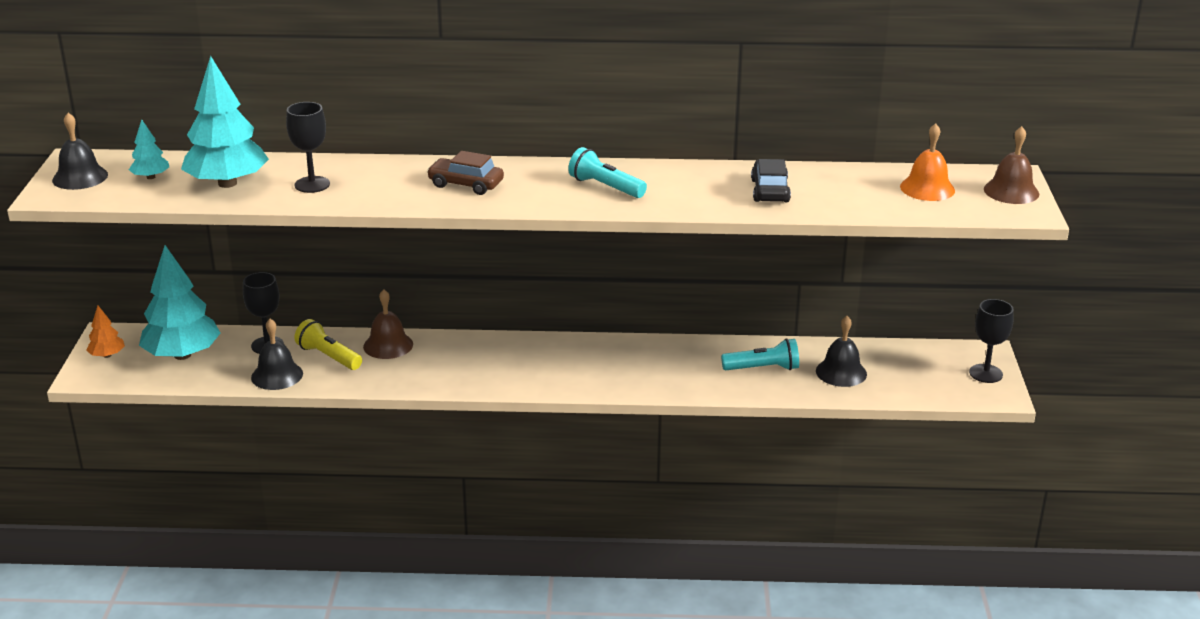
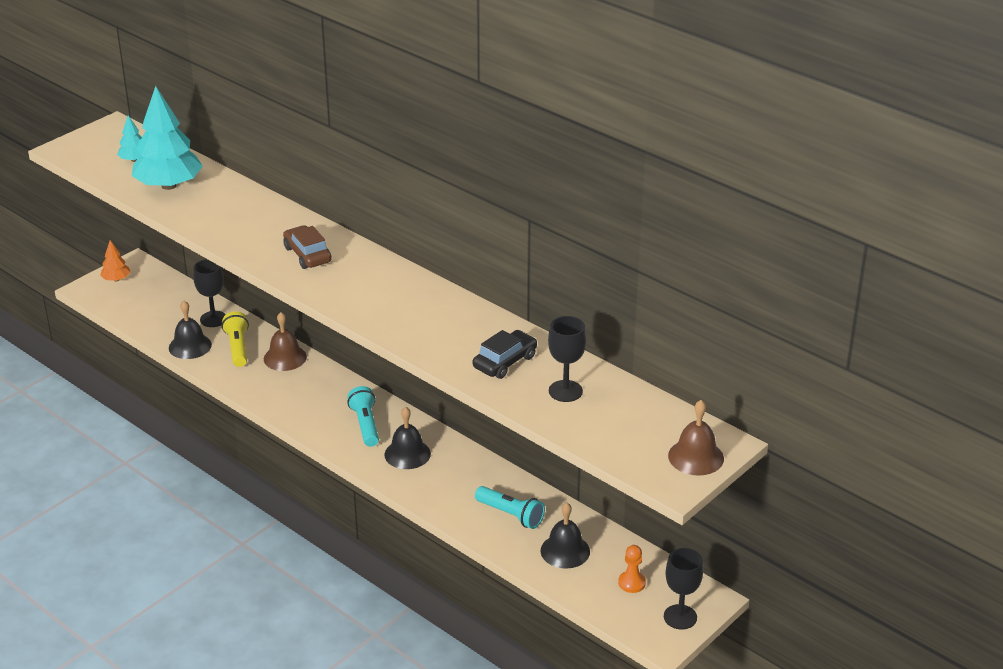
camera: 40 degrees right, 5 degrees up
black bell [52,113,108,190] -> black bell moved to [384,407,431,469]
turquoise tree [139,245,221,360] -> none
black goblet [286,102,330,193] -> black goblet moved to [548,316,586,402]
turquoise flashlight [568,147,647,198] -> turquoise flashlight moved to [347,386,379,447]
orange bell [900,123,955,201] -> none
none -> orange pawn [618,545,646,593]

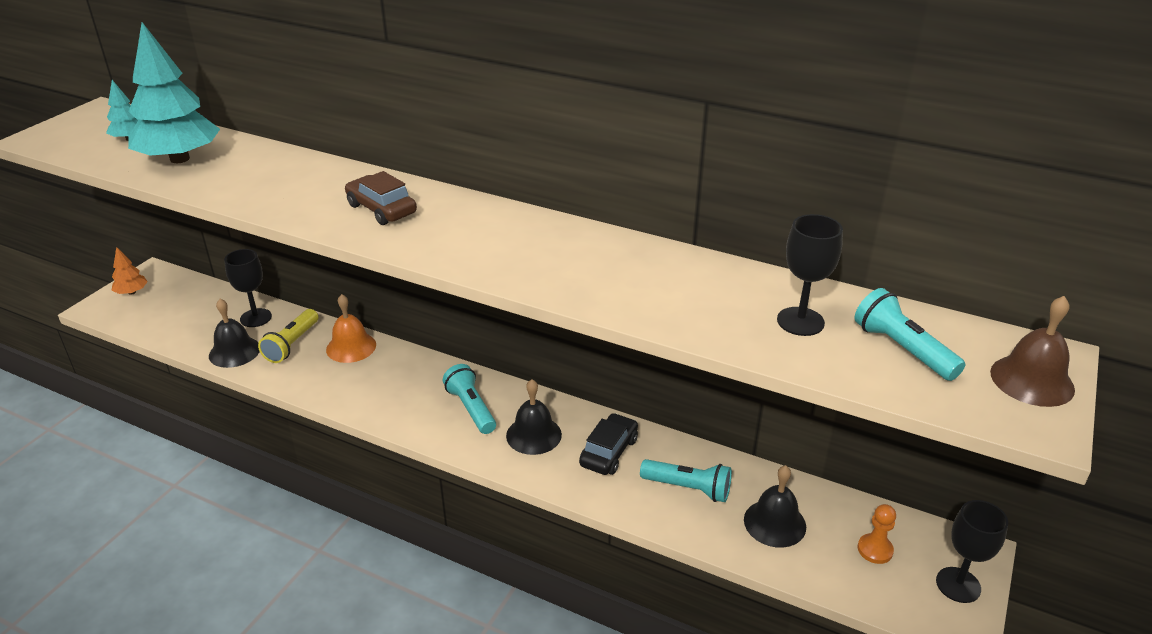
camera: 15 degrees left, 0 degrees up
yellow flashlight [222,311,249,367] -> yellow flashlight turned 135 degrees counterclockwise [258,309,318,363]
brown bell [264,312,307,371] -> orange bell [326,294,376,363]
black car [473,330,537,379] -> black car moved to [579,413,638,475]
none -> turquoise flashlight [855,288,966,381]

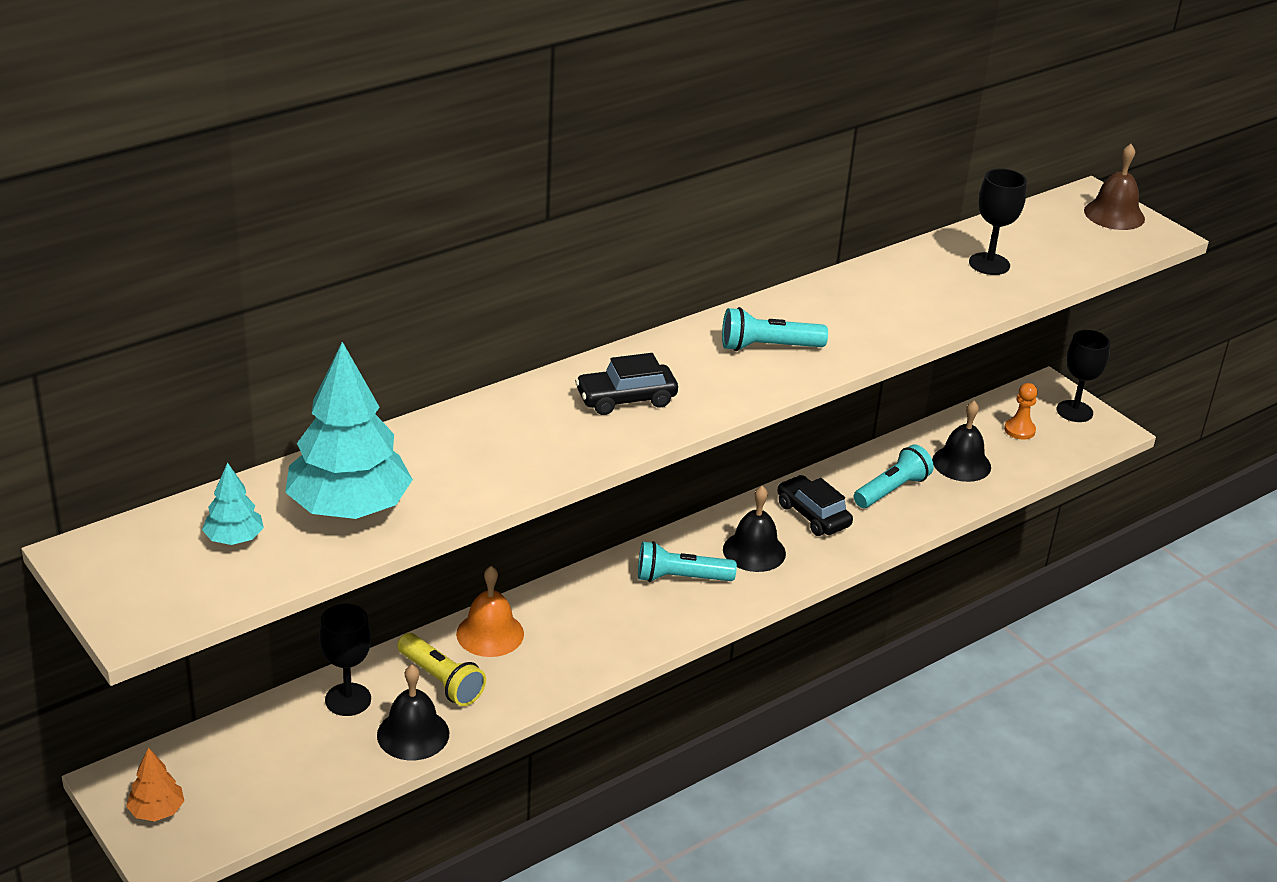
camera: 65 degrees left, 0 degrees up
brown car [345,171,417,225] -> black car [575,353,678,415]
turquoise flashlight [855,288,966,381] -> turquoise flashlight moved to [722,307,828,351]

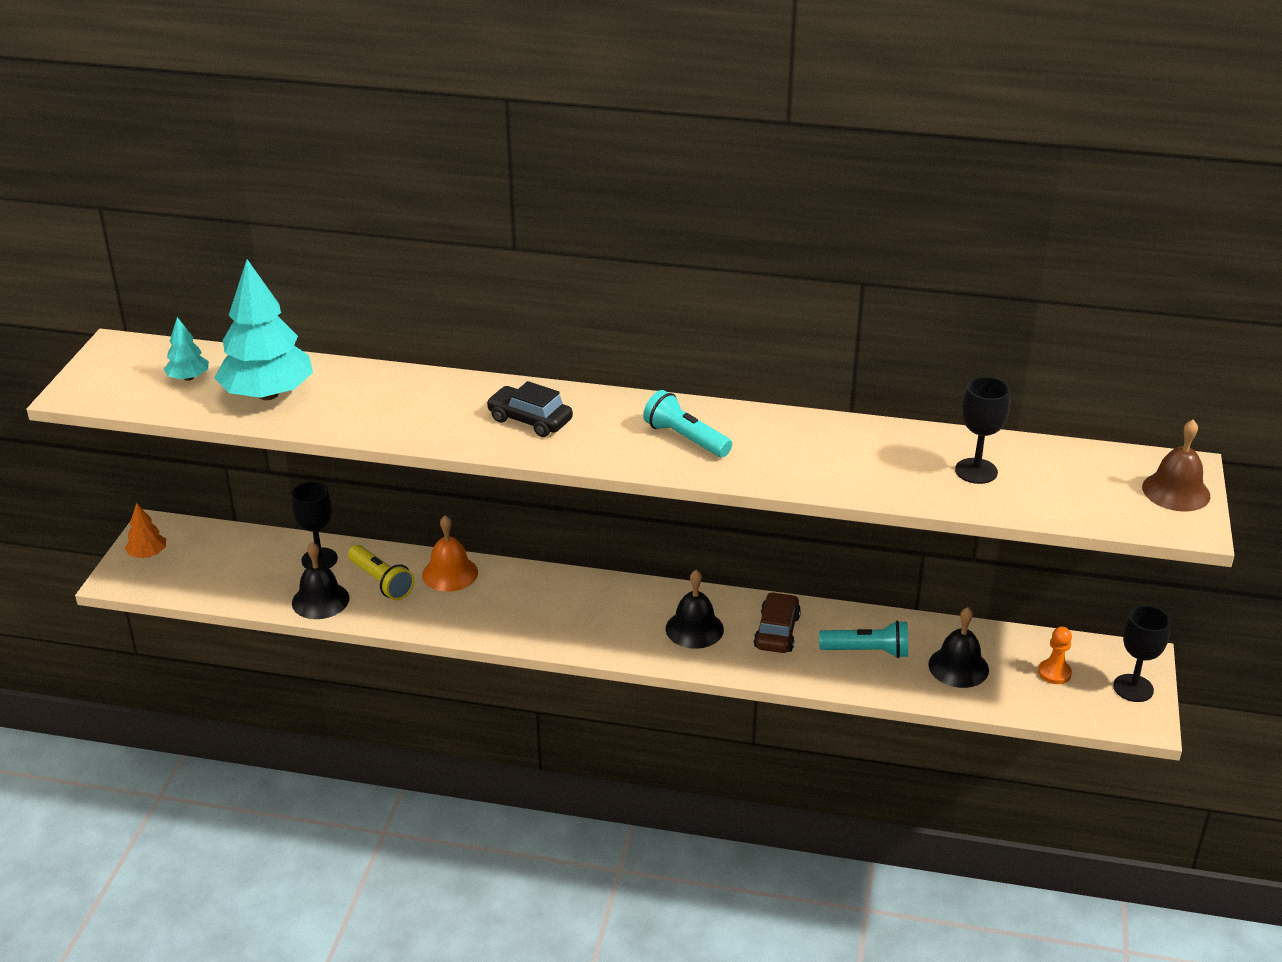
camera: 50 degrees right, 0 degrees up
yellow flashlight [397,633,486,706] -> yellow flashlight turned 45 degrees counterclockwise [348,545,415,600]
turquoise flashlight [638,541,737,582] -> none
black car [777,475,853,536] -> brown car [754,592,801,653]

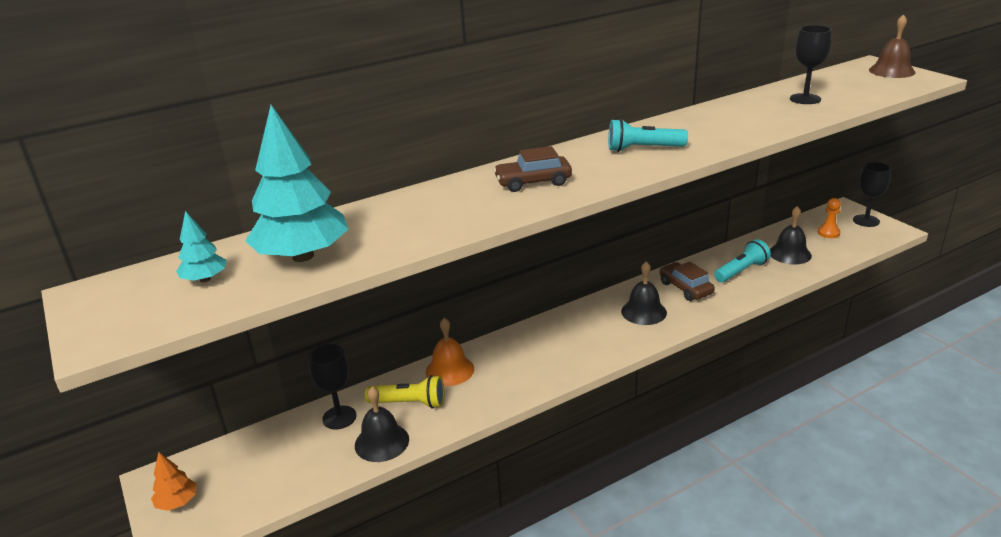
camera: 40 degrees left, 5 degrees down
black car [486,381,573,437] -> brown car [493,146,572,192]

